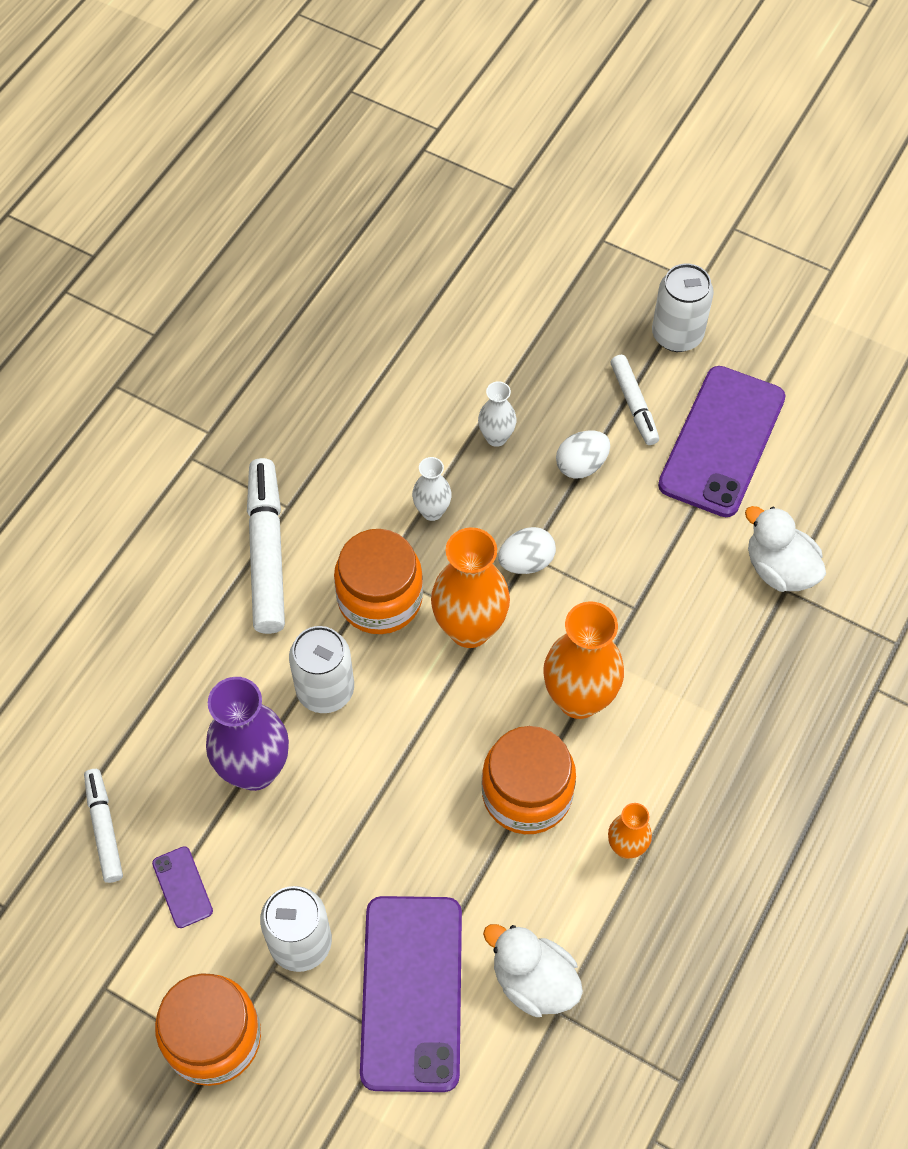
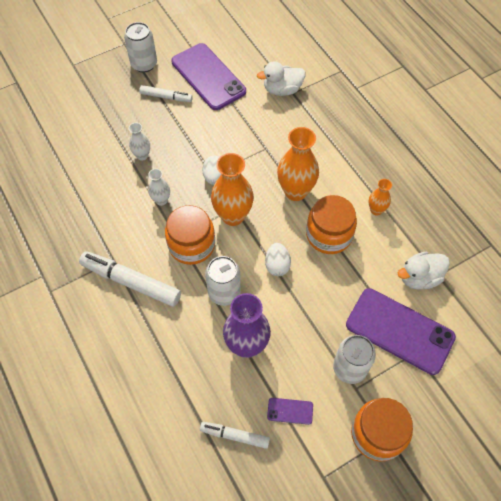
camera: 60 degrees left, 0 degrees up
white egg [556,431,610,479] -> white egg moved to [265,243,291,276]

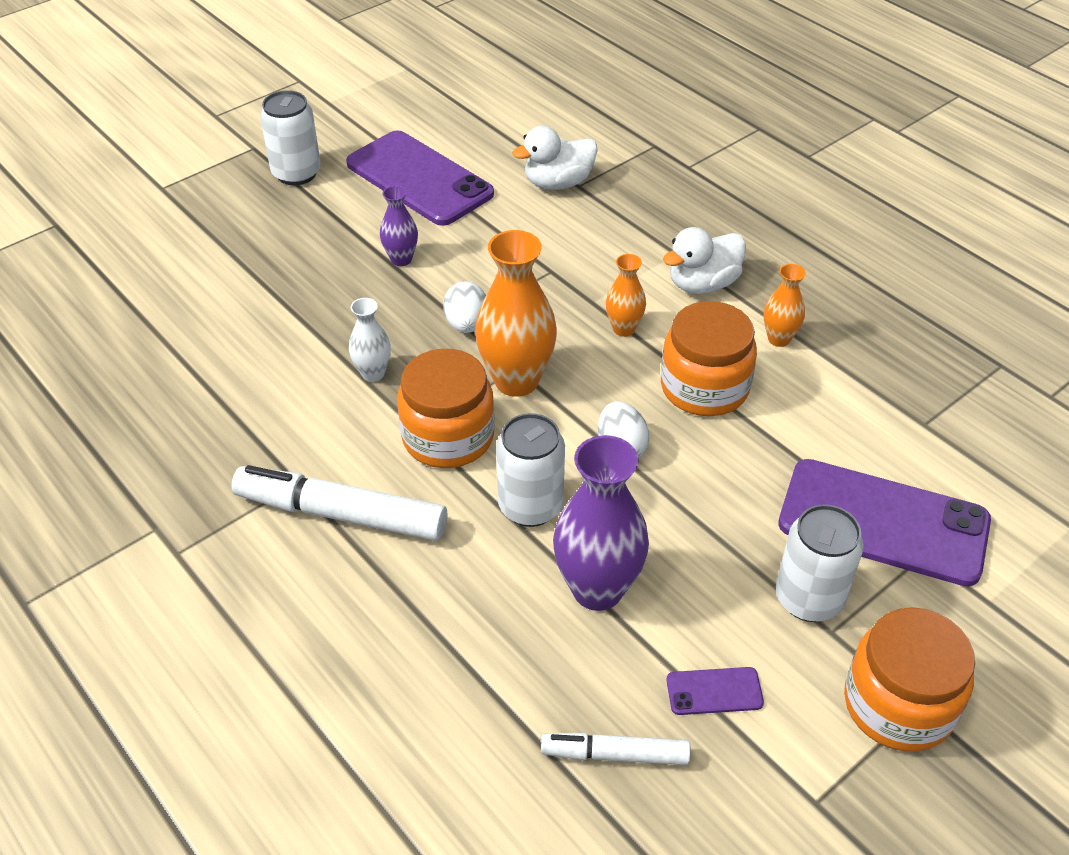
camera: 10 degrees left, 15 degrees down
white vase [129,123,150,161] -> none
white marker [139,85,193,102] -> none
orange vase [277,127,319,201] -> orange vase [606,254,646,337], size x0.53
white duck [398,252,450,290] -> white duck moved to [663,227,746,294]
none -> purple vase [380,186,418,266]

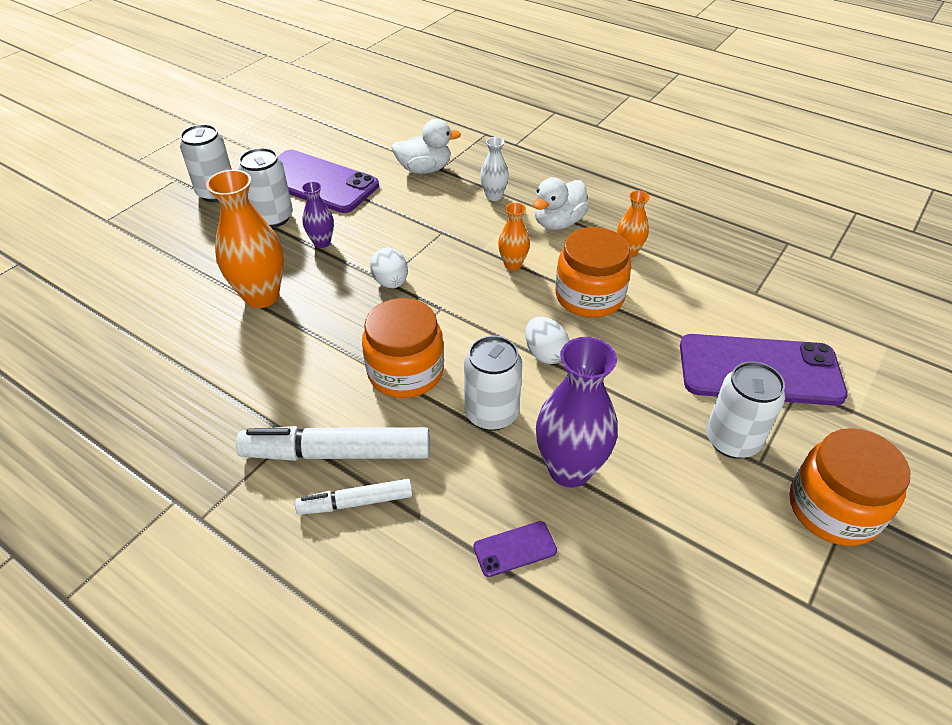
camera: 15 degrees left, 0 degrees up
white vase [349,298,391,382] -> white vase moved to [480,137,509,201]
orange vase [475,230,557,397] -> orange vase moved to [206,170,284,308]
white duck [512,126,598,190] -> white duck turned 150 degrees counterclockwise [391,119,461,174]
white marker [541,732,691,765] -> white marker moved to [295,479,413,515]
purple phone [666,667,764,715] -> purple phone moved to [473,521,557,577]
none -> white can [238,148,293,228]

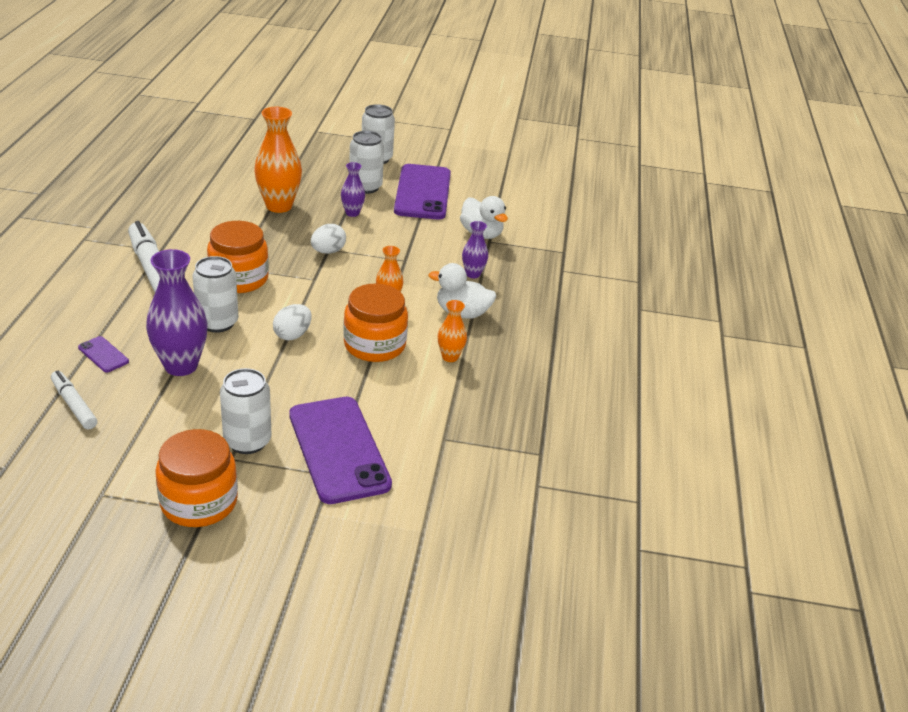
camera: 60 degrees right, 10 degrees down
white marker [295,479,413,515] -> white marker moved to [51,371,97,430]
white vase [480,137,509,201] -> purple vase [462,221,488,278]

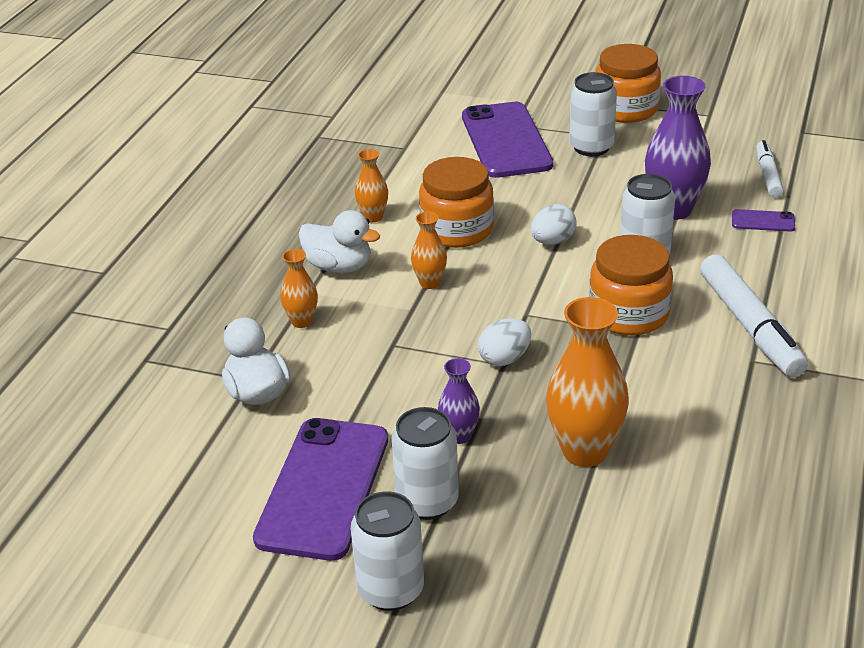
camera: 165 degrees left, 0 degrees up
white marker [51,371,97,430] -> white marker turned 150 degrees counterclockwise [756,140,784,198]
purple phone [78,336,129,372] -> purple phone turned 45 degrees counterclockwise [732,209,795,232]
purple vase [462,221,488,278] -> orange vase [280,249,318,328]

